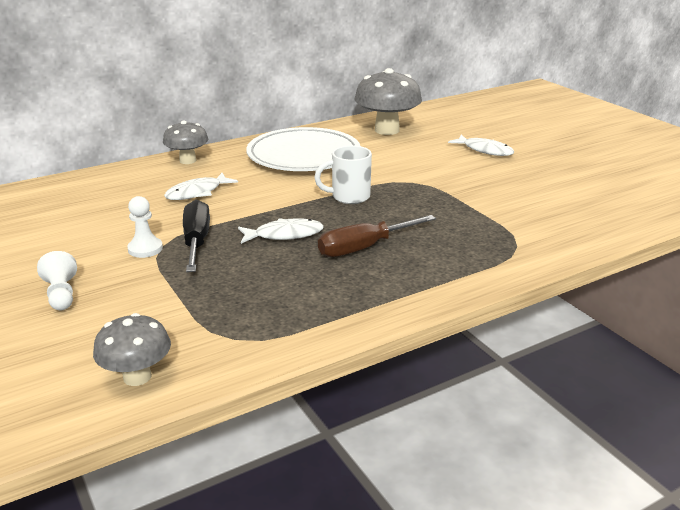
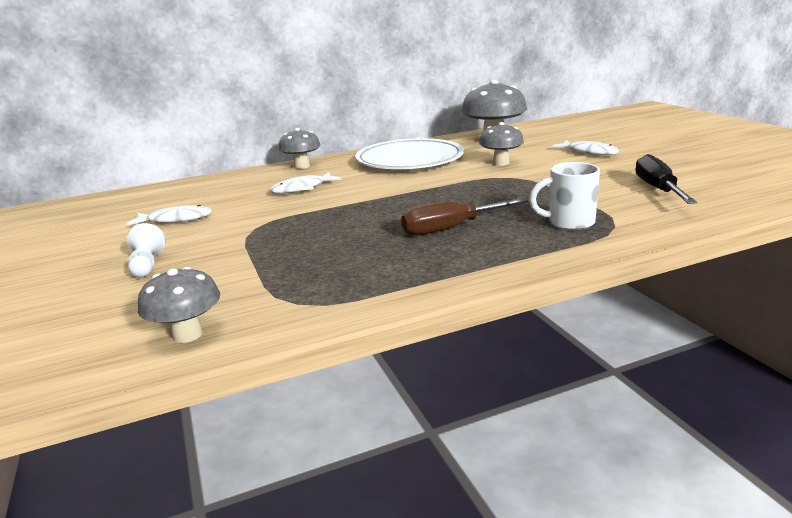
camera: 10 degrees right, 5 degrees down
white pawn [127,196,163,258] -> none
black screwdriver [183,200,210,272] -> black screwdriver moved to [635,154,697,204]
white fish [238,218,324,244] -> white fish moved to [127,205,212,226]
white mug [314,145,372,204] -> white mug moved to [529,162,600,230]
none -> grey mushroom [479,122,524,166]

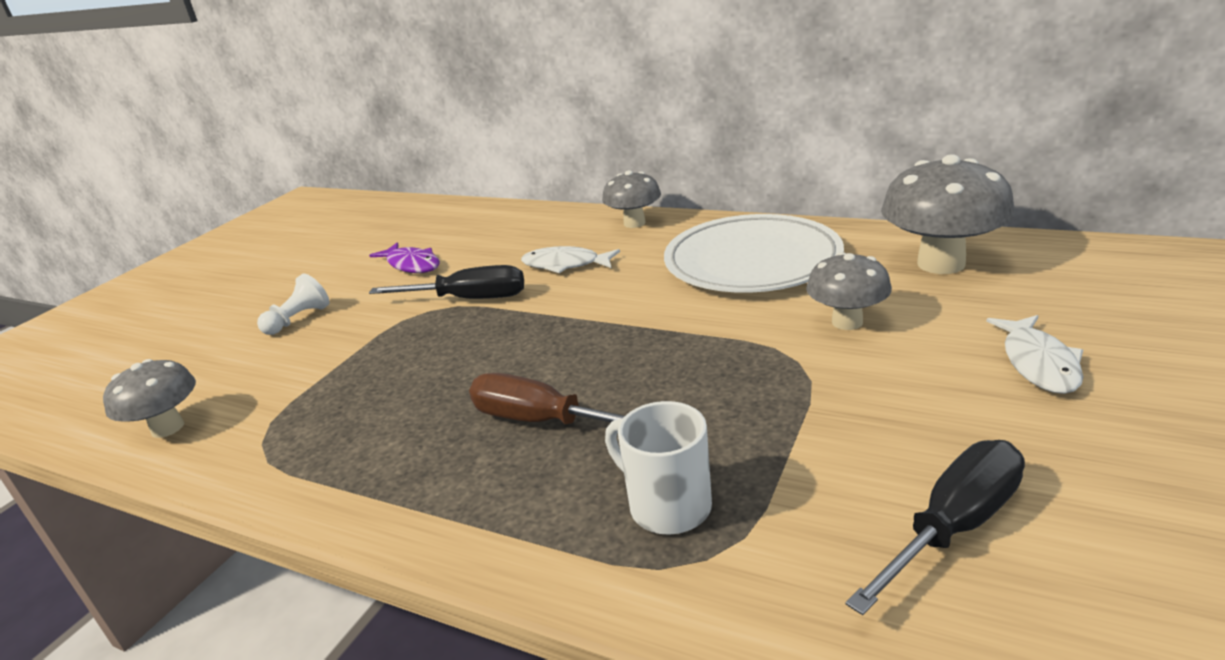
camera: 50 degrees right, 5 degrees up
white fish [127,205,212,226] -> purple fish [369,243,440,273]
none -> black screwdriver [369,265,524,299]

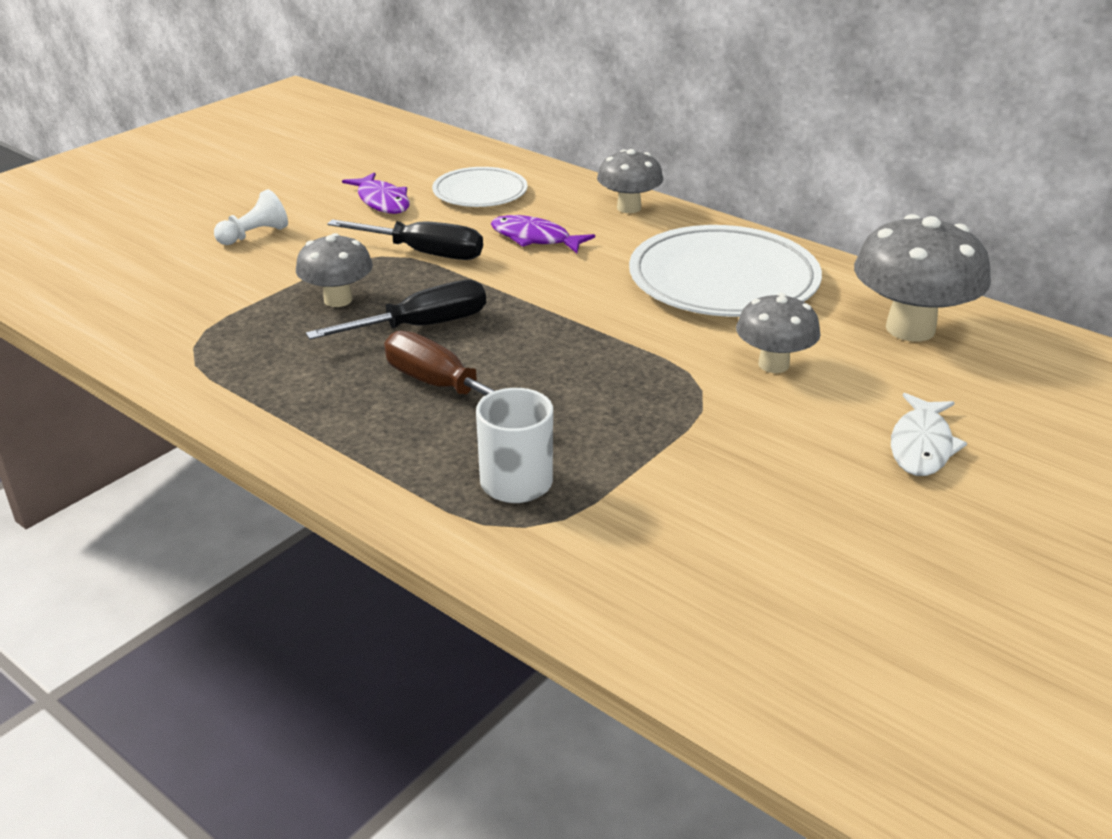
camera: 10 degrees right, 5 degrees up
grey mushroom [103,359,196,438] -> grey mushroom moved to [296,233,373,307]
white fish [521,246,620,273] -> purple fish [491,215,595,253]
black screwdriver [845,440,1025,615] -> black screwdriver moved to [306,280,486,340]
none -> white plate [432,167,527,207]

